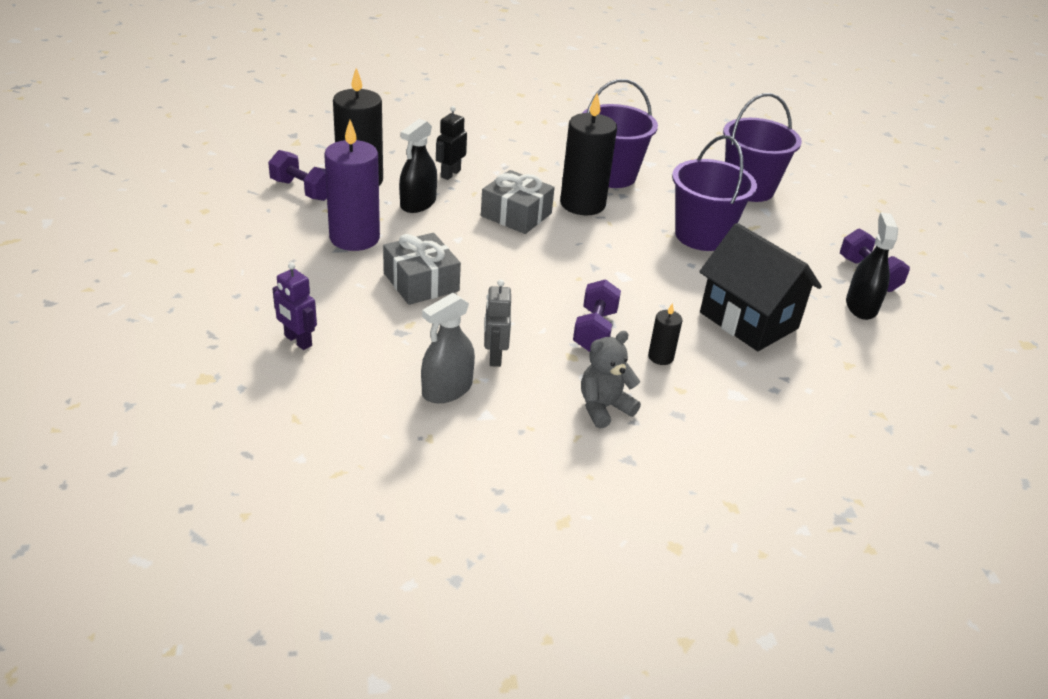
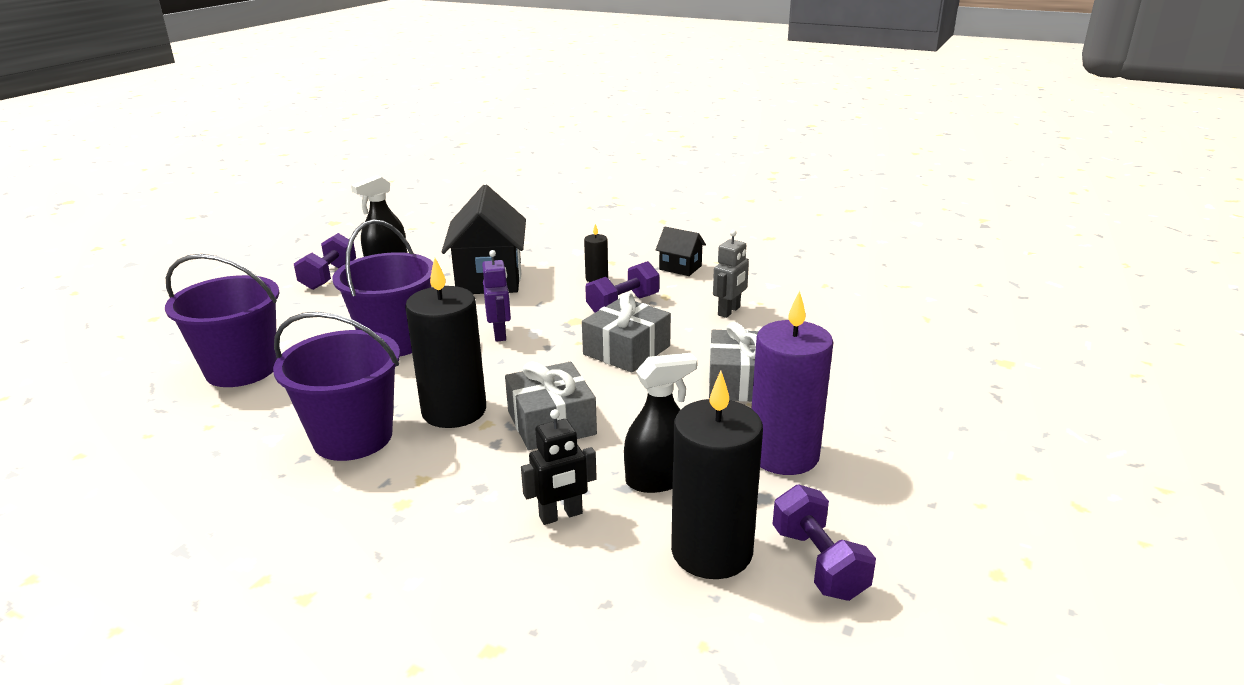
camera: 140 degrees left, 10 degrees down
purple robot [272,262,317,350] -> purple robot moved to [482,250,511,342]
grey spray bottle [421,293,475,403] -> none
grey teddy bear [581,331,641,429] -> black house [656,227,706,276]
none -> grey gift [582,292,671,373]

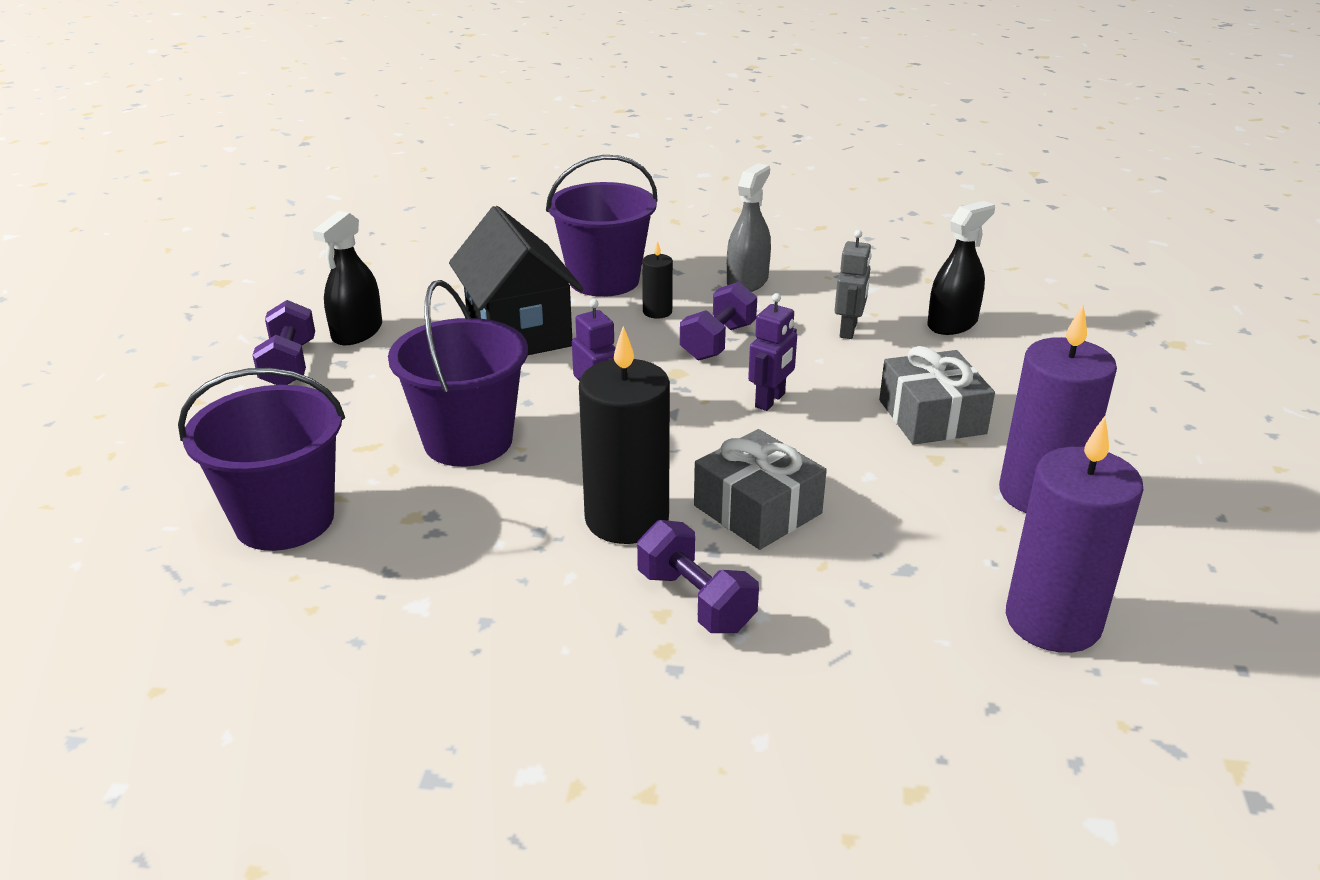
camera: 20 degrees left, 5 degrees up
purple bucket [273,312,400,461] -> purple bucket moved to [546,155,657,297]
black robot [521,409,597,525] -> none
grey gift [582,292,671,373] -> purple robot [748,293,797,411]
black spray bottle [624,353,697,493] -> black spray bottle moved to [927,201,995,335]
black house [656,227,706,276] -> grey spray bottle [727,163,771,292]
black candle [671,371,763,579] -> purple candle [1006,416,1143,653]
purple dumbbell [773,484,876,601] -> purple dumbbell moved to [637,520,759,633]

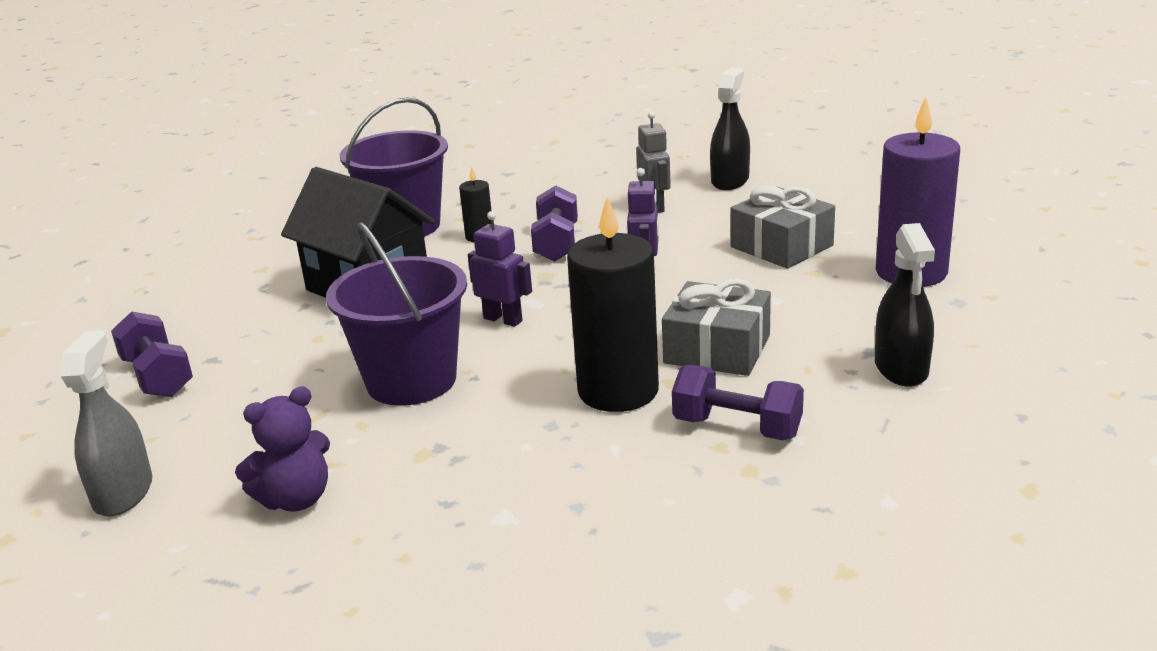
camera: 25 degrees left, 5 degrees down
purple bucket [178,368,345,551] -> purple teddy bear [235,386,330,512]
black spray bottle [313,211,382,345] -> black spray bottle moved to [875,223,935,387]
grey spray bottle [727,163,771,292] -> grey spray bottle moved to [61,330,152,516]
purple candle [1006,416,1143,653] -> none

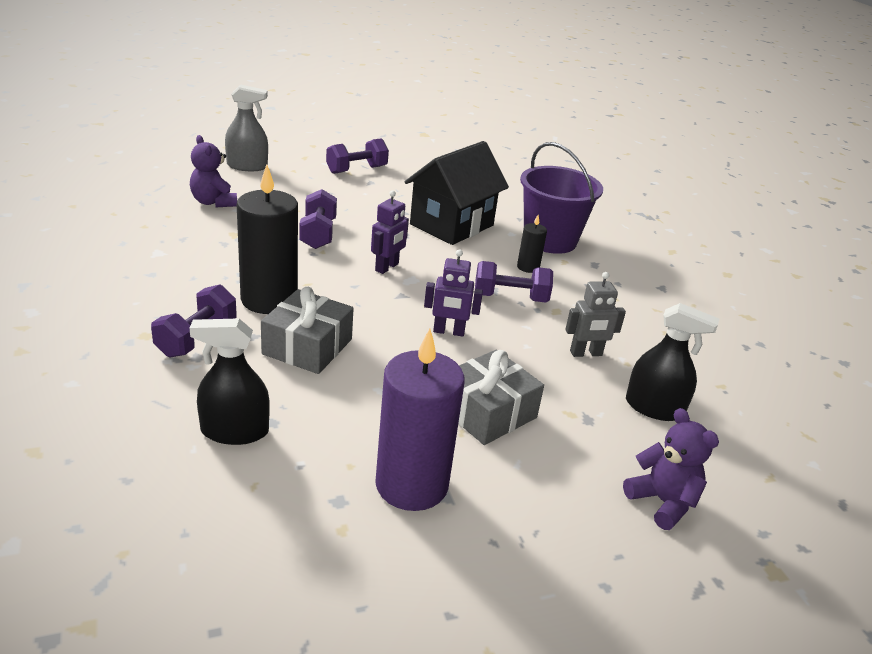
camera: 85 degrees right, 5 degrees up
purple bucket [326,222,467,406] -> purple dumbbell [299,189,337,249]
none -> purple teddy bear [623,408,719,530]

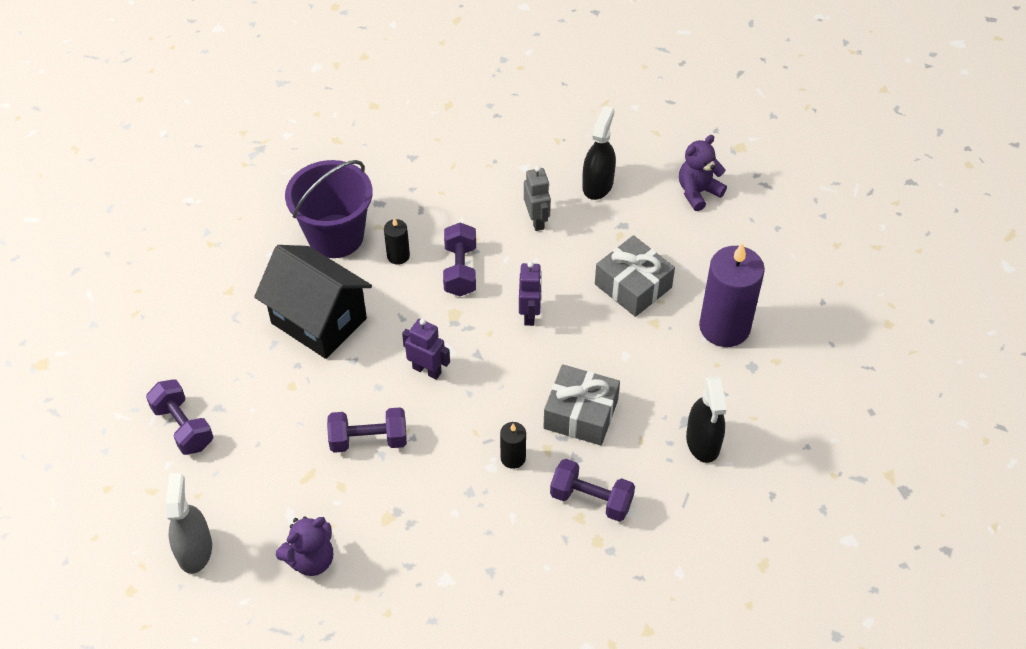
camera: 90 degrees left, 20 degrees up
black candle [237,164,298,314] -> black candle [500,422,526,469], size x0.46

